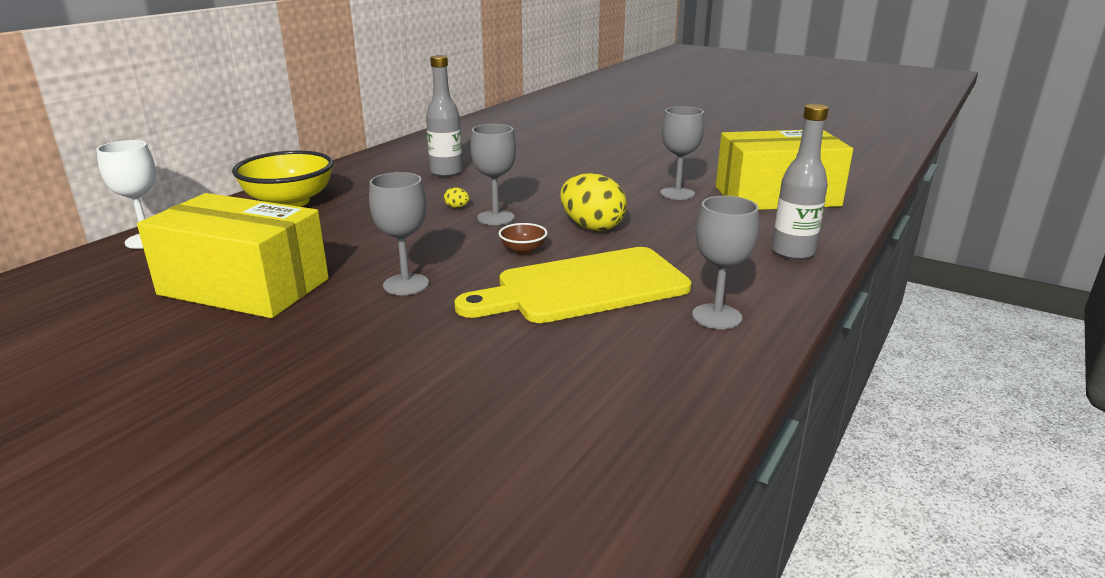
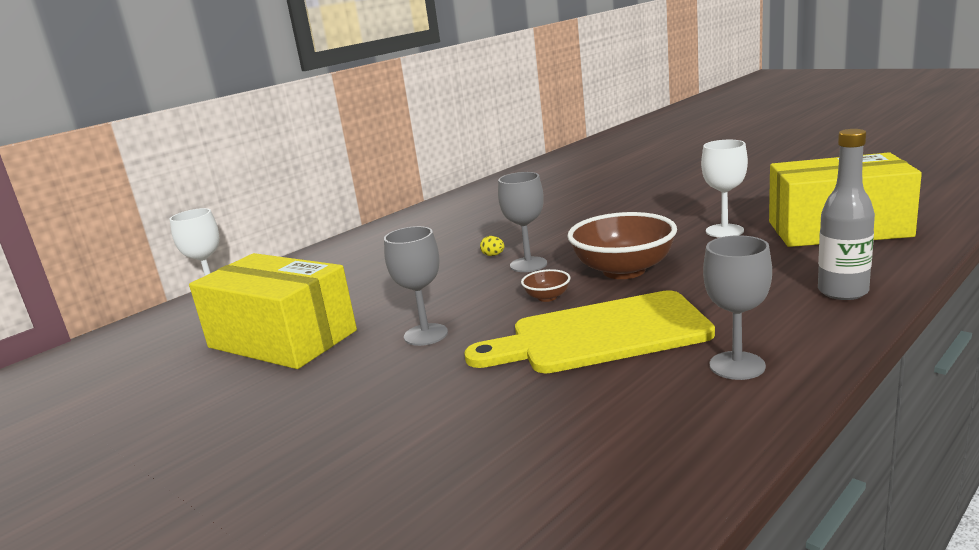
camera: 15 degrees right, 5 degrees down
yellow bowl [232,151,334,207] -> none
grey bottle [426,55,463,177] -> none
yellow egg [560,173,627,231] -> brown bowl [567,212,677,279]
grey goblet [660,106,704,200] -> white goblet [701,140,748,238]

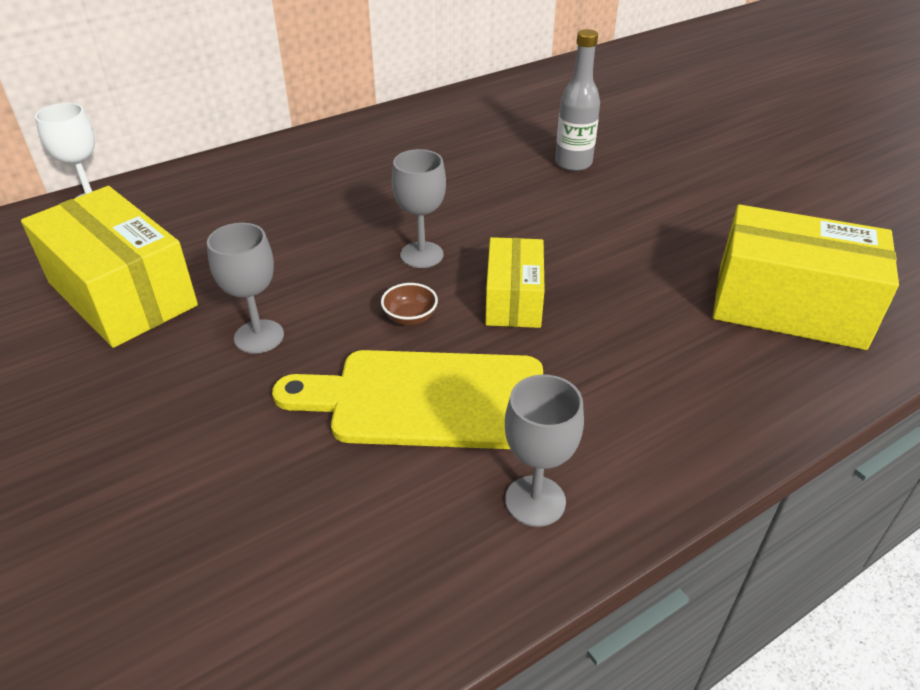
camera: 10 degrees right, 20 degrees up
yellow egg [480,236,505,256] -> none
brown bowl [567,212,677,279] -> yellow box [485,237,545,328]
white goblet [701,140,748,238] -> none
grey bottle [818,129,875,300] -> grey bottle moved to [555,29,600,171]

